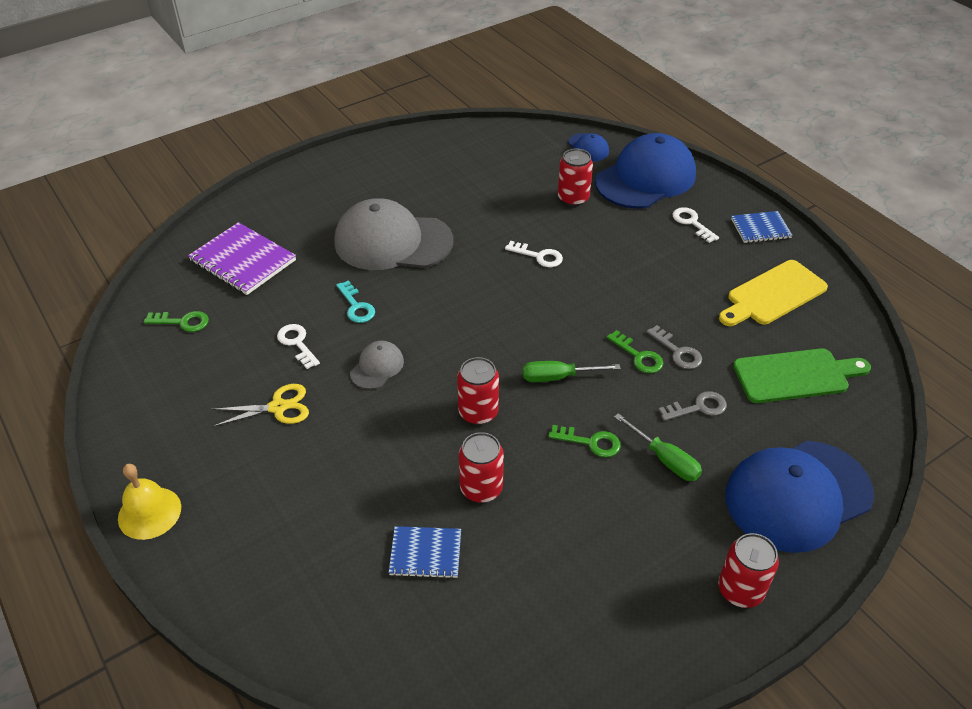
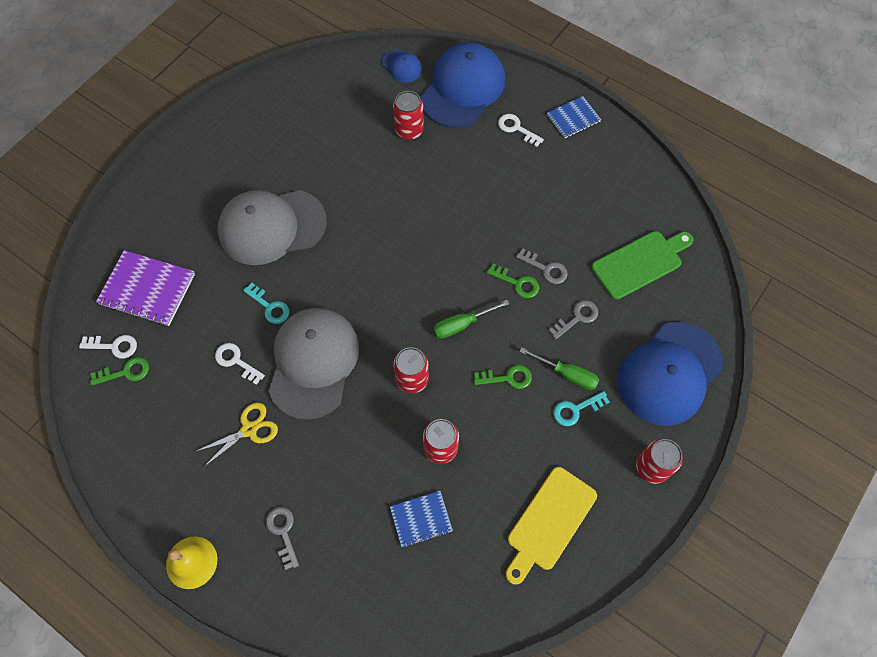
camera: 20 degrees left, 20 degrees up
grey cap [350,341,404,389] -> grey cap [269,308,359,420], size x2.22
white key [505,241,563,267] -> white key moved to [79,335,137,358]
yellow cutting board [719,260,828,326] -> yellow cutting board moved to [506,467,597,585]
none -> grey key [266,507,299,570]
none -> turquoise key [553,391,610,426]

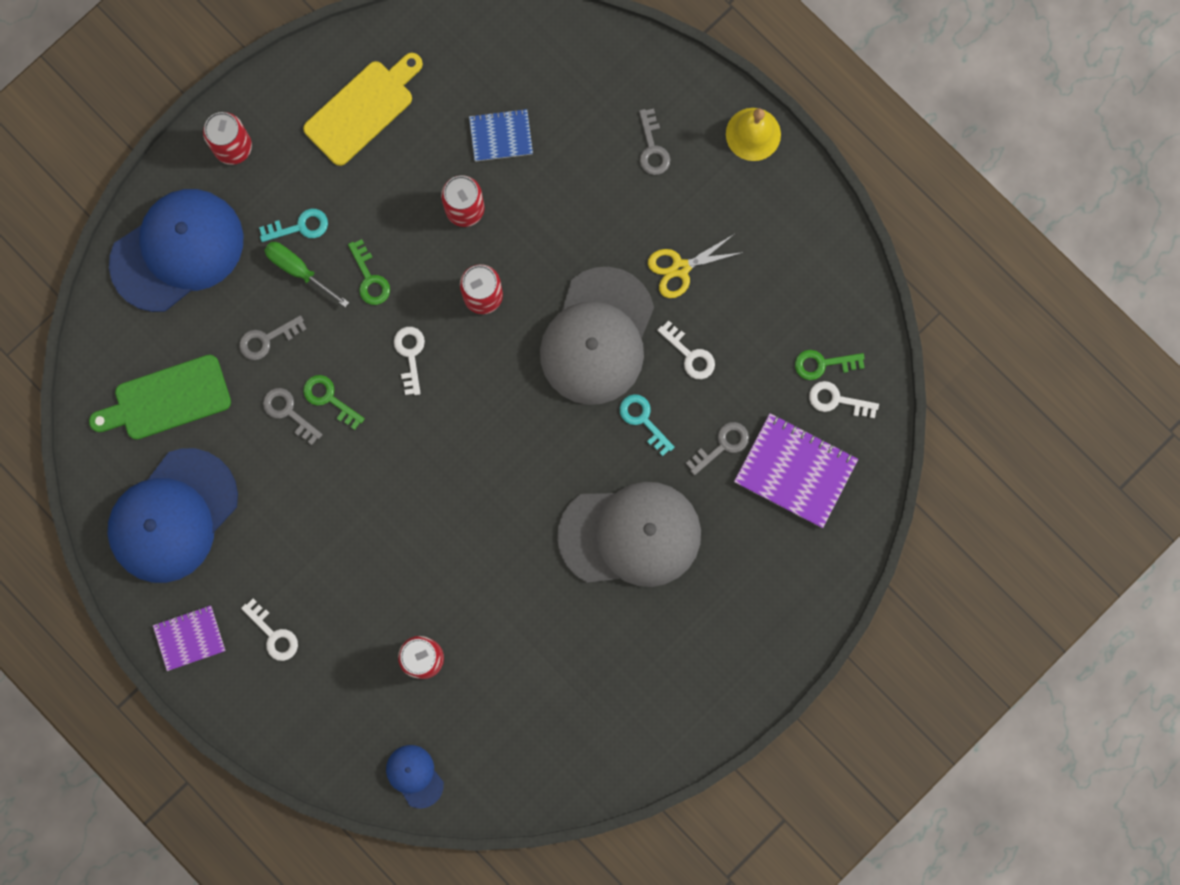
camera: 170 degrees left, 15 degrees up
blue cap [420,42,505,128] -> blue cap moved to [107,448,238,583]
green screwdriver [433,300,509,338] -> white key [394,327,425,395]
green key [474,365,532,389] -> green key turned 120 degrees counterclockwise [348,239,390,305]
blue notebook [547,96,601,138] -> purple notebook [153,606,225,671]
none -> grey key [686,422,749,475]

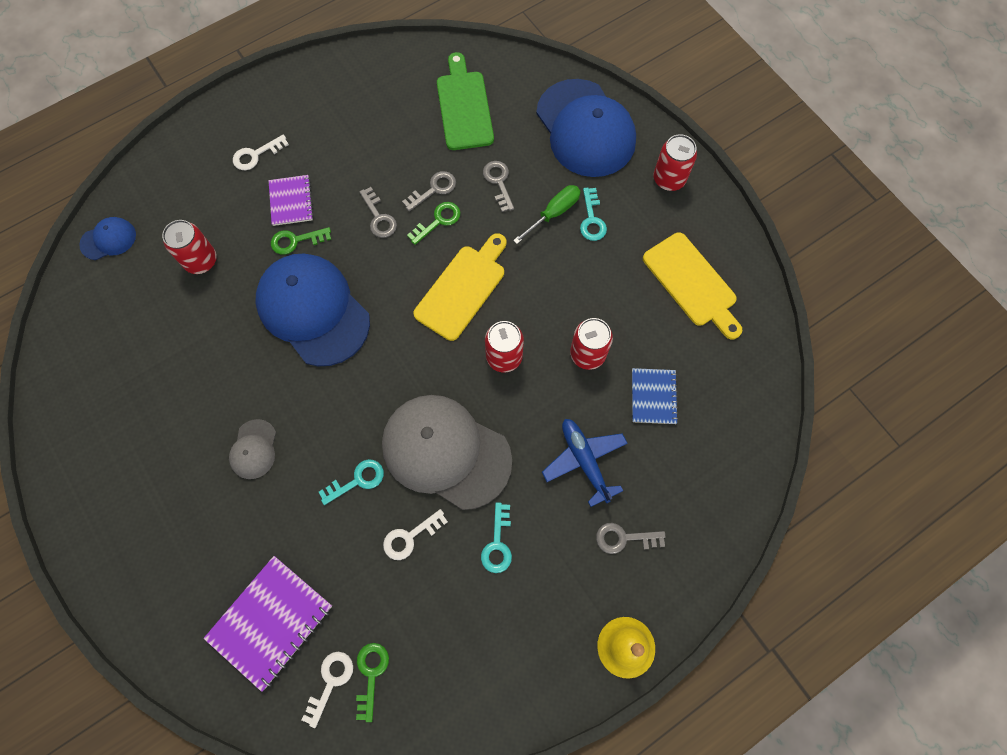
camera: 100 degrees right, 10 degrees down
blue cap [107,448,238,583] -> blue cap moved to [255,254,370,366]
purple notebook [153,606,225,671] -> purple notebook moved to [269,175,314,226]
green key [348,239,390,305] -> green key moved to [271,227,331,255]
white key [394,327,425,395] -> yellow cutting board [414,233,506,341]
grey cap [557,482,701,587] -> grey cap [229,419,276,479], size x0.45
yellow scissors [648,234,744,298] -> turquoise key [481,502,512,573]
grey key [686,422,749,475] -> grey key moved to [359,187,397,238]
none -> blue plane [542,419,628,507]

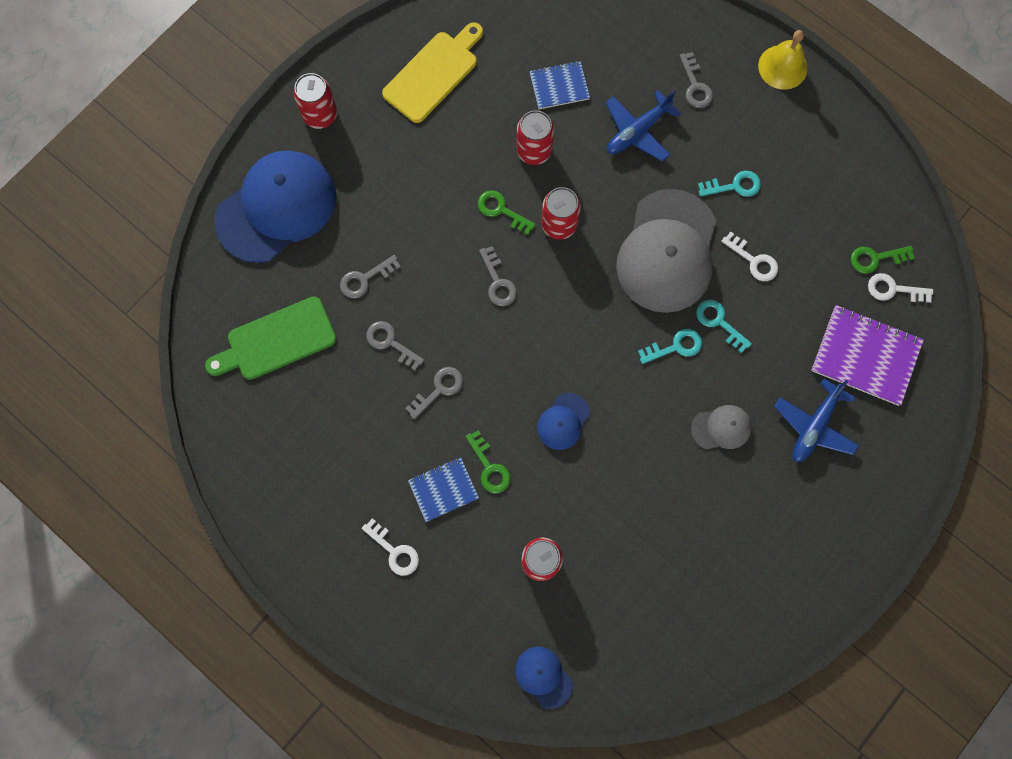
camera: 105 degrees left, 5 degrees up
blue cap [255,254,370,366] -> blue cap [537,393,590,450], size x0.45
purple notebook [269,175,314,226] -> blue notebook [408,457,479,522]
green key [407,202,461,245] -> green key moved to [478,190,536,235]
yellow cutting board [414,233,506,341] -> grey key [479,246,517,306]
green screwdriver [513,185,581,244] -> none
turquoise key [580,188,607,241] -> turquoise key moved to [638,329,702,364]
none -> blue plane [774,378,859,462]

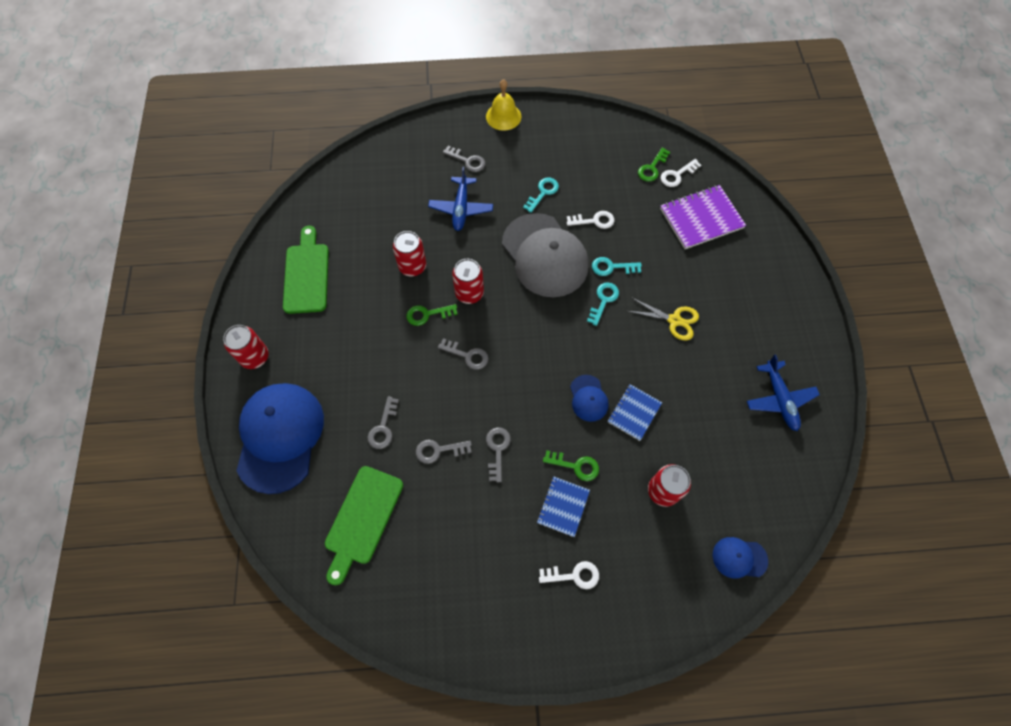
camera: 45 degrees left, 10 degrees down
yellow cutting board [382,22,483,123] -> green cutting board [283,226,329,314]
blue notebook [529,61,590,109] -> blue notebook moved to [608,384,662,441]
grey cap [691,405,752,449] -> yellow scissors [628,298,699,340]
blue plane [774,378,859,462] -> blue plane moved to [747,355,820,431]

